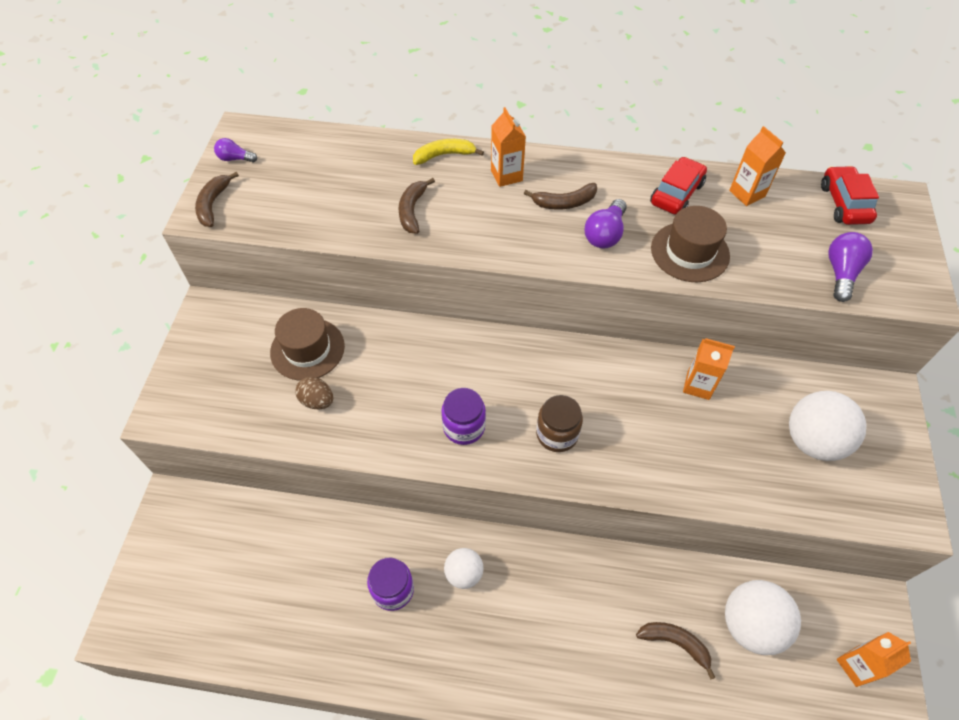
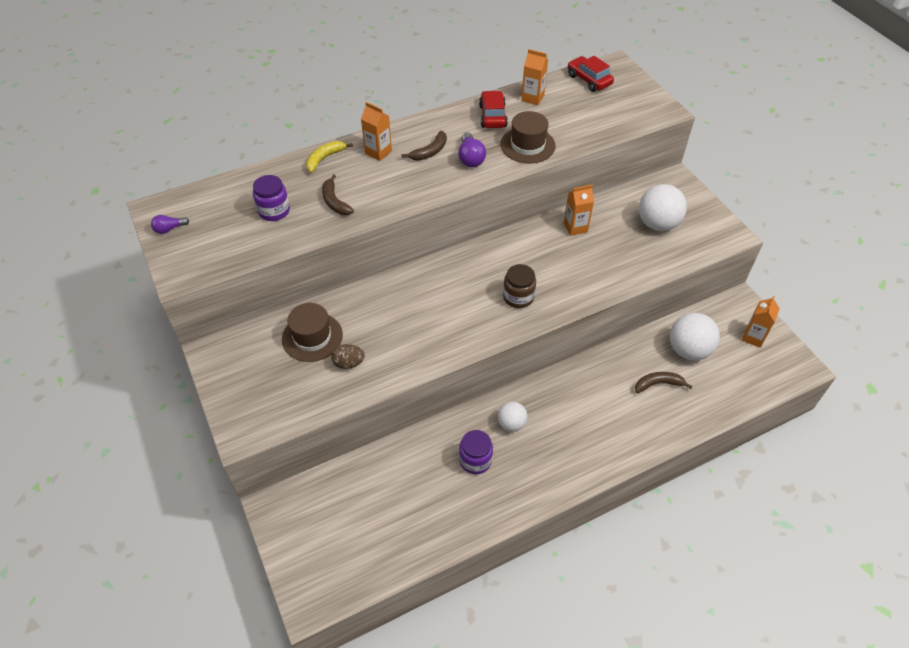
camera: 35 degrees left, 5 degrees down
brown banana [195,172,239,227] -> none
purple jar [441,388,486,445] -> purple jar moved to [253,175,290,221]
purple light bulb [828,232,873,302] -> none

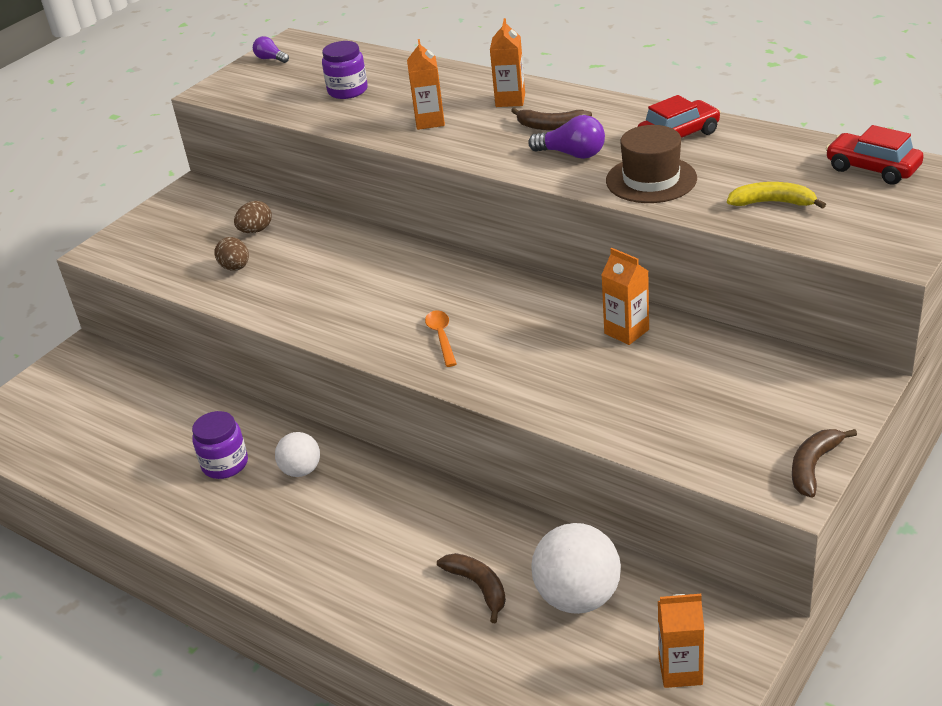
camera: 65 degrees right, 15 degrees down
brown hat [282,303,343,362] -> brown egg [234,201,272,233]
yellow banana [306,141,353,173] -> yellow banana moved to [727,182,826,209]
brown banana [322,174,354,215] -> brown banana moved to [792,429,857,497]
purple light bulb [458,132,486,167] -> purple light bulb turned 120 degrees counterclockwise [528,115,605,159]
brown jar [503,264,536,308] -> orange spoon [425,310,457,367]
orange carton [521,49,548,105] -> orange carton moved to [407,39,445,130]
red car [568,56,614,92] -> red car turned 75 degrees counterclockwise [825,125,923,185]
white ball [639,184,687,231] -> none

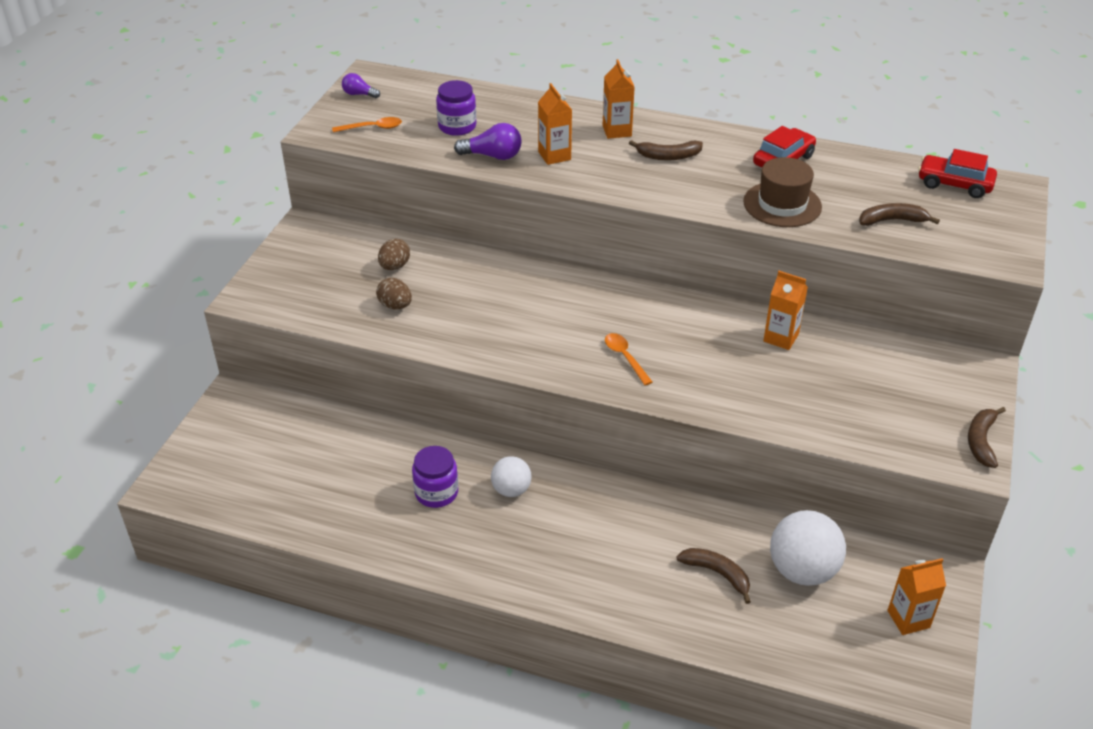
camera: 20 degrees left, 5 degrees up
purple light bulb [528,115,605,159] -> purple light bulb moved to [454,123,522,160]
yellow banana [727,182,826,209] -> brown banana [859,203,940,226]
none -> orange spoon [332,117,402,132]

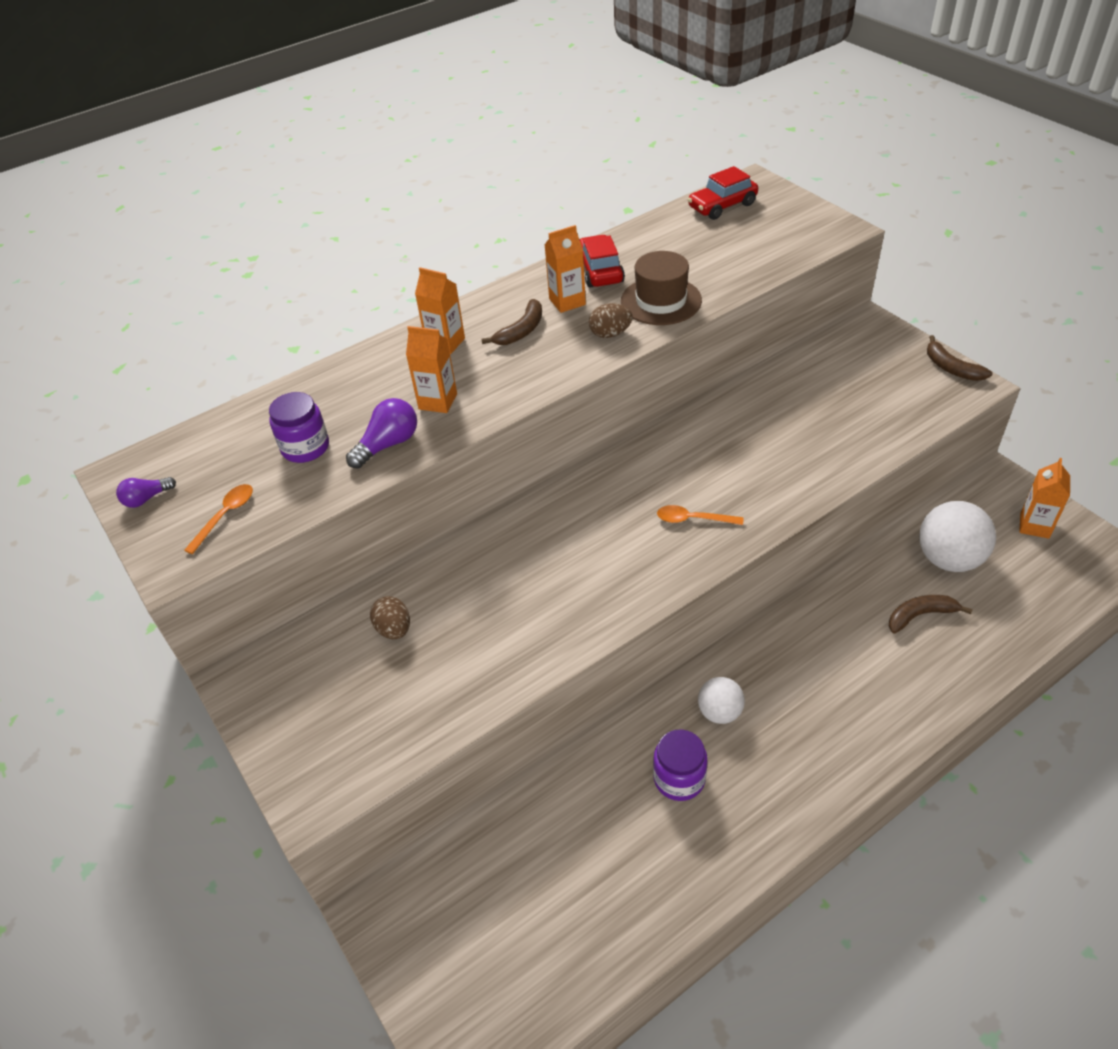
camera: 50 degrees left, 5 degrees up
brown egg [376,278,412,309] -> brown egg moved to [589,303,633,338]
orange carton [763,271,808,350] -> orange carton moved to [545,225,586,313]
brown banana [859,203,940,226] -> none

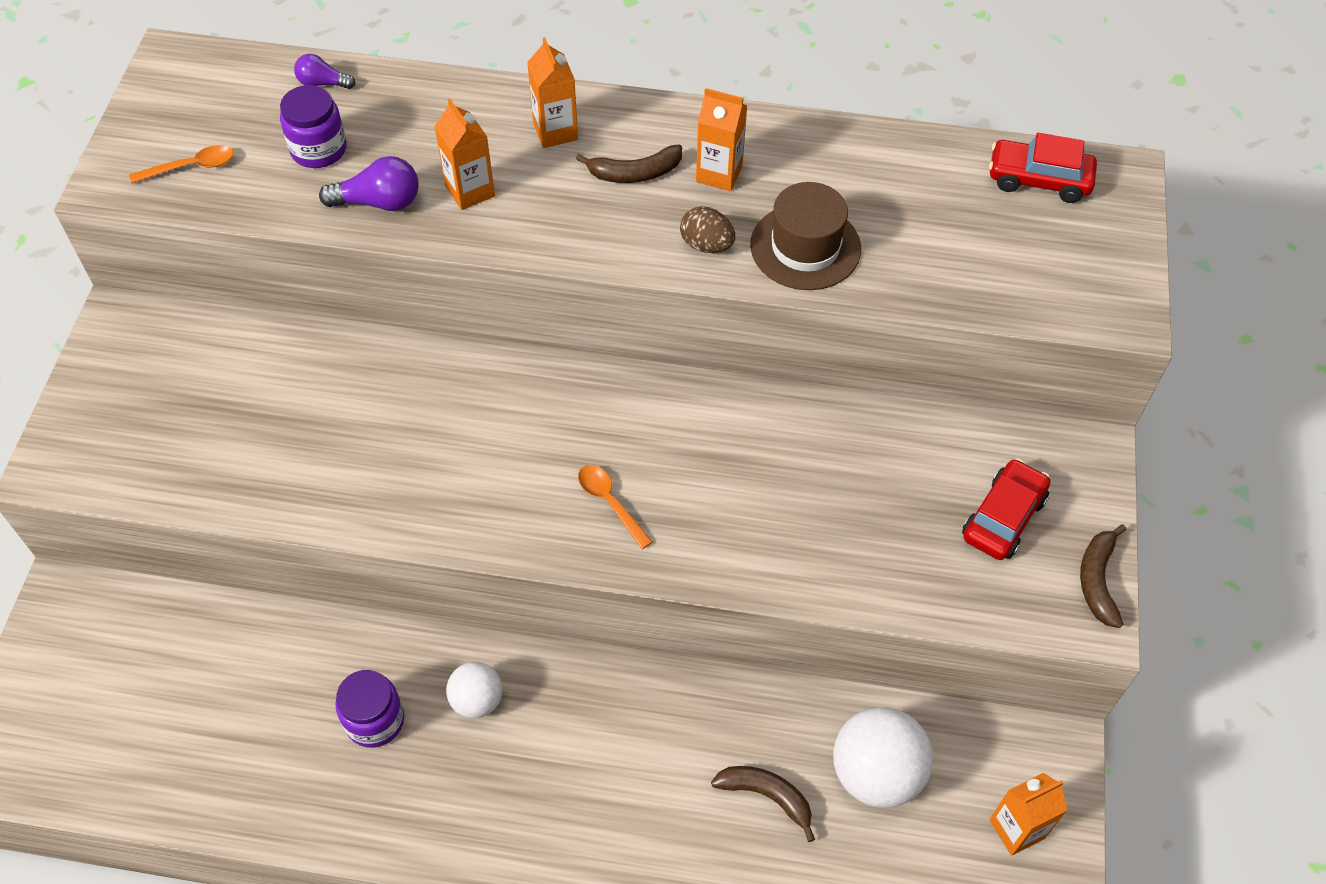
camera: 40 degrees right, 10 degrees up
purple light bulb [116,477,176,508] -> purple light bulb moved to [294,54,355,89]
brown egg [370,596,410,640] -> none
red car [579,235,625,288] -> red car moved to [962,458,1050,560]

